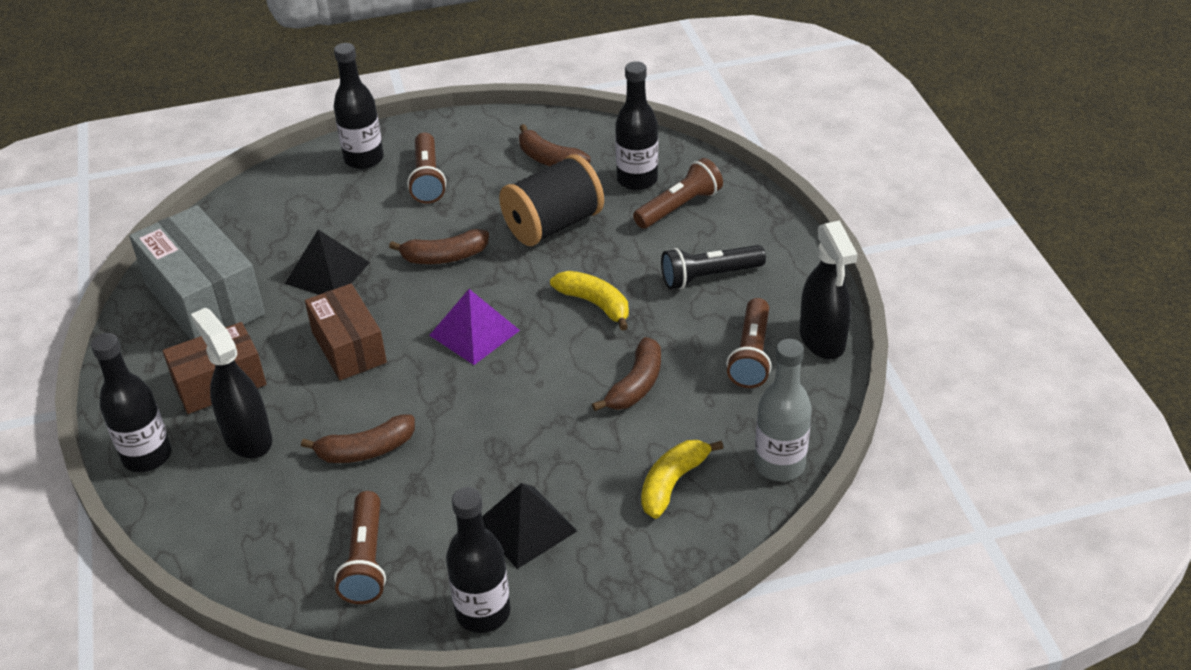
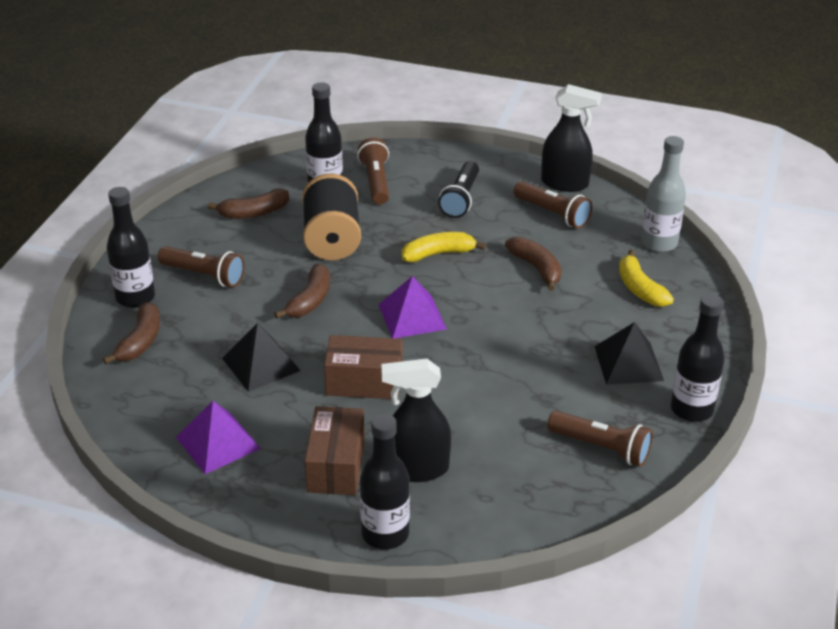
camera: 60 degrees left, 5 degrees down
grey box [129,205,265,340] -> purple pyramid [176,401,261,474]
brown banana [301,414,415,463] -> brown banana moved to [103,302,160,364]

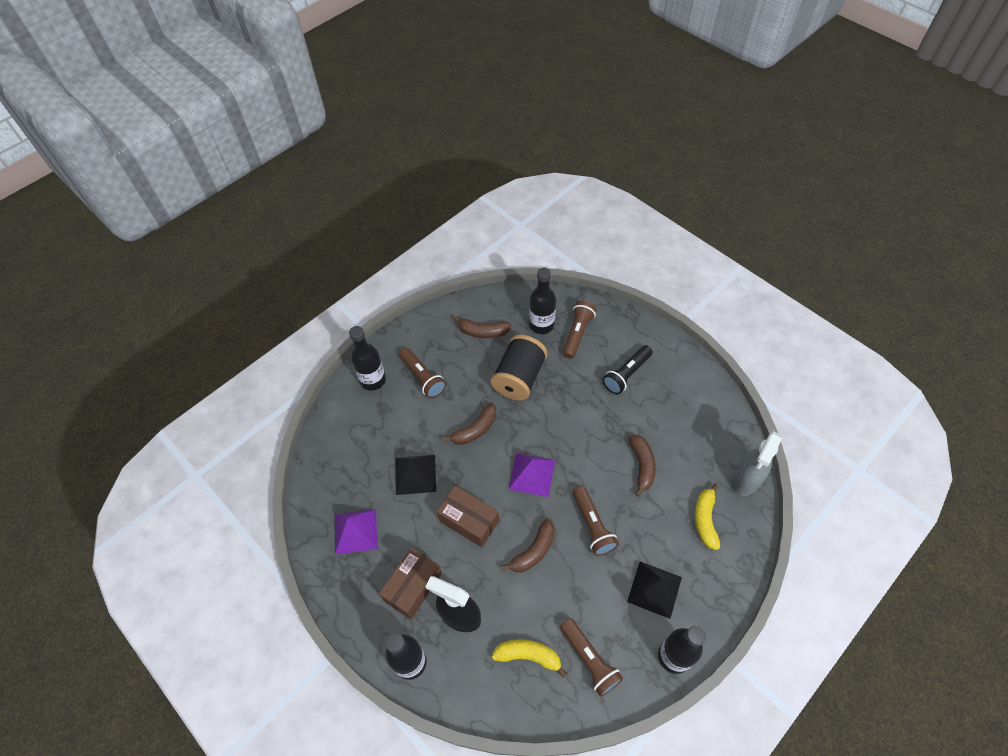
camera: 30 degrees right, 20 degrees up
brown banana [103,302,160,364] -> brown banana moved to [501,519,555,572]
yellow banana [402,232,486,262] -> yellow banana moved to [492,639,567,678]
brown flashlight [514,181,592,229] -> brown flashlight moved to [573,486,619,556]
black spray bottle [541,84,602,192] -> none
grey bottle [641,136,686,252] -> grey spray bottle [733,431,783,496]

